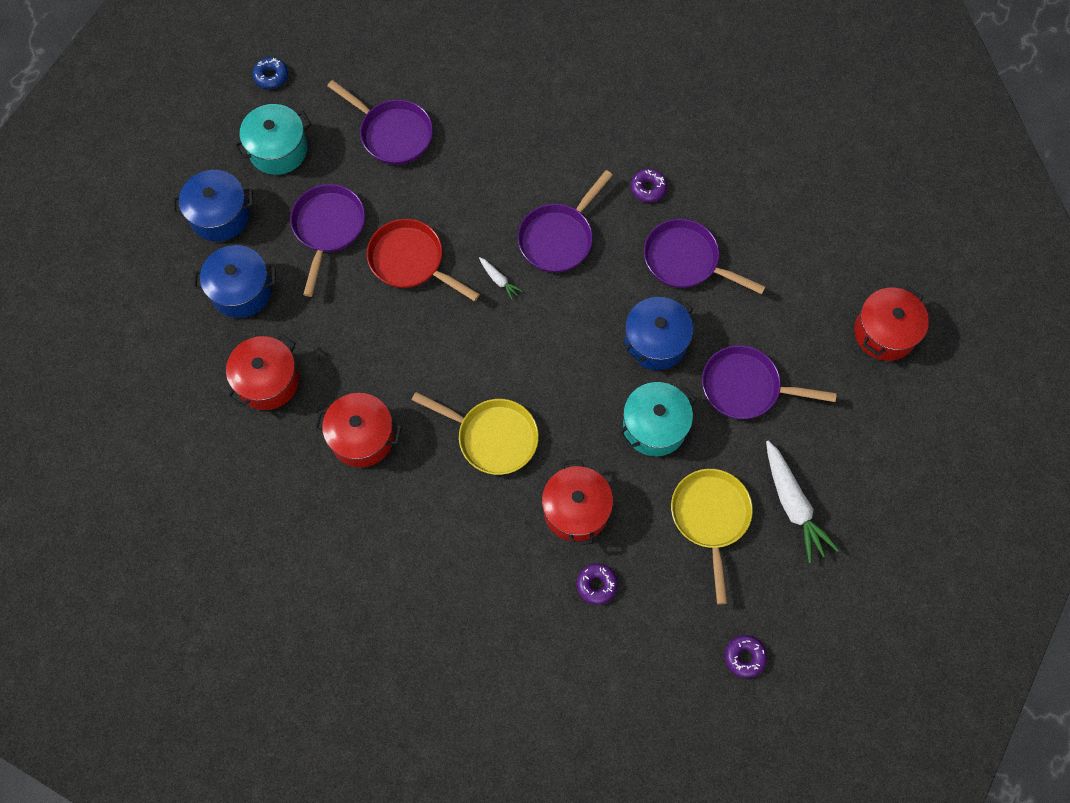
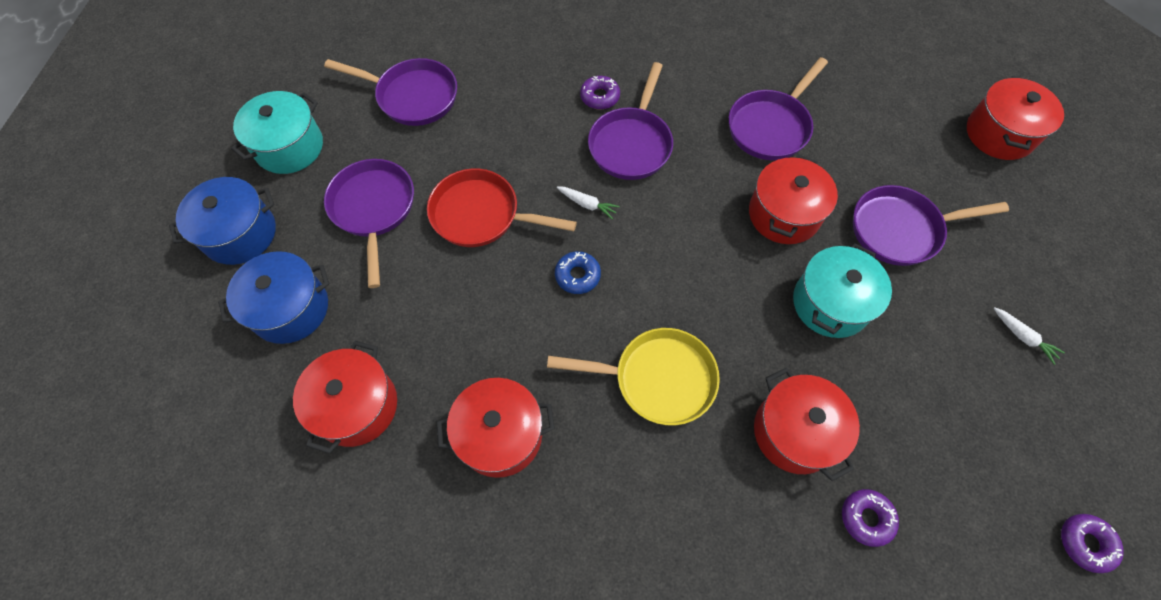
camera: 20 degrees left, 5 degrees down
blue donut [253,57,288,89] -> blue donut moved to [555,251,601,294]
blue pot [624,297,693,370] -> red pot [749,155,838,244]
purple donut [631,169,667,203] -> purple donut moved to [580,76,620,109]
purple pan [644,219,765,294] -> purple pan turned 60 degrees counterclockwise [729,57,828,160]
yellow pan [671,469,753,605] -> none
white carrot [766,440,839,563] -> white carrot [994,308,1065,365], size x0.47

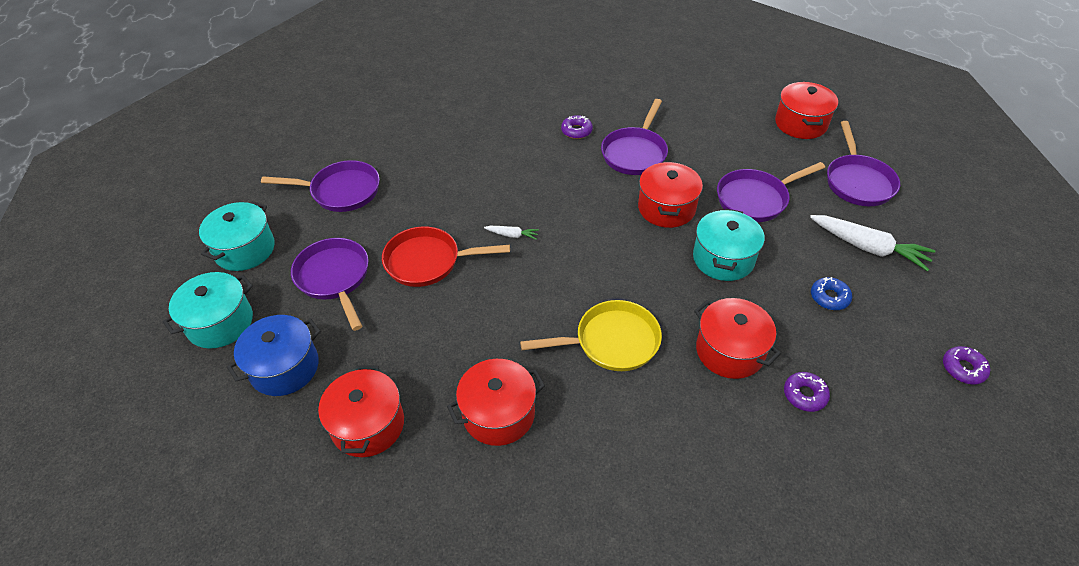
camera: 15 degrees left, 15 degrees down
blue pot [169,177,276,265] -> turquoise pot [163,272,253,349]
blue donut [555,251,601,294] -> blue donut moved to [811,277,852,310]
purple donut [580,76,620,109] -> purple donut moved to [561,115,593,139]
purple pan [588,62,673,180] -> purple pan moved to [827,121,900,206]
white carrot [994,308,1065,365] -> white carrot [810,215,935,272], size x2.11

